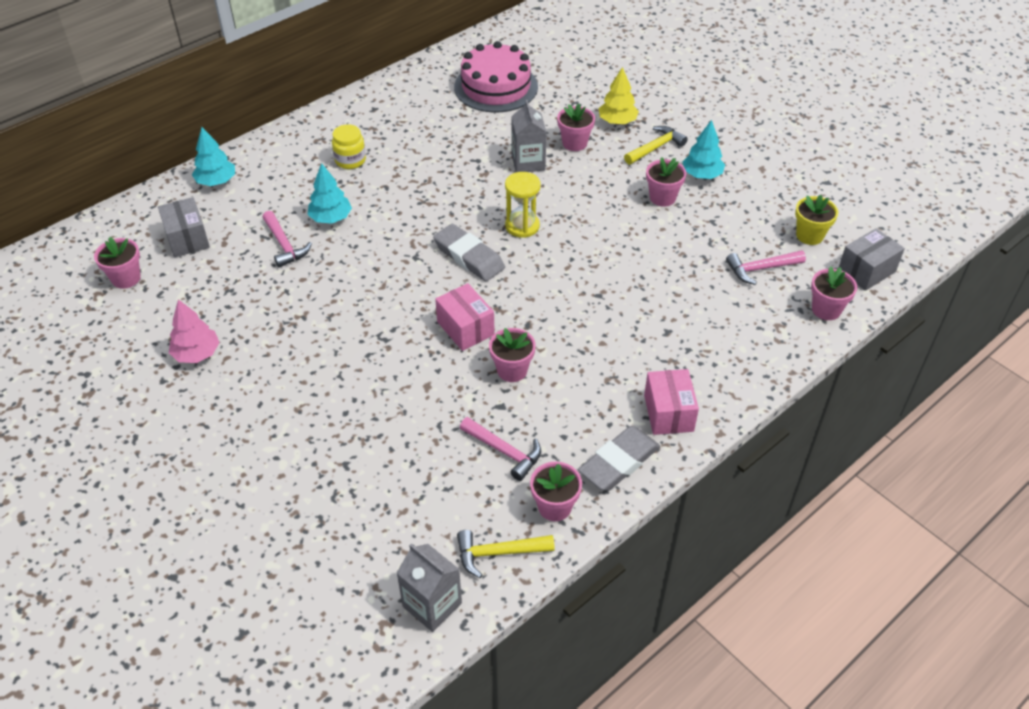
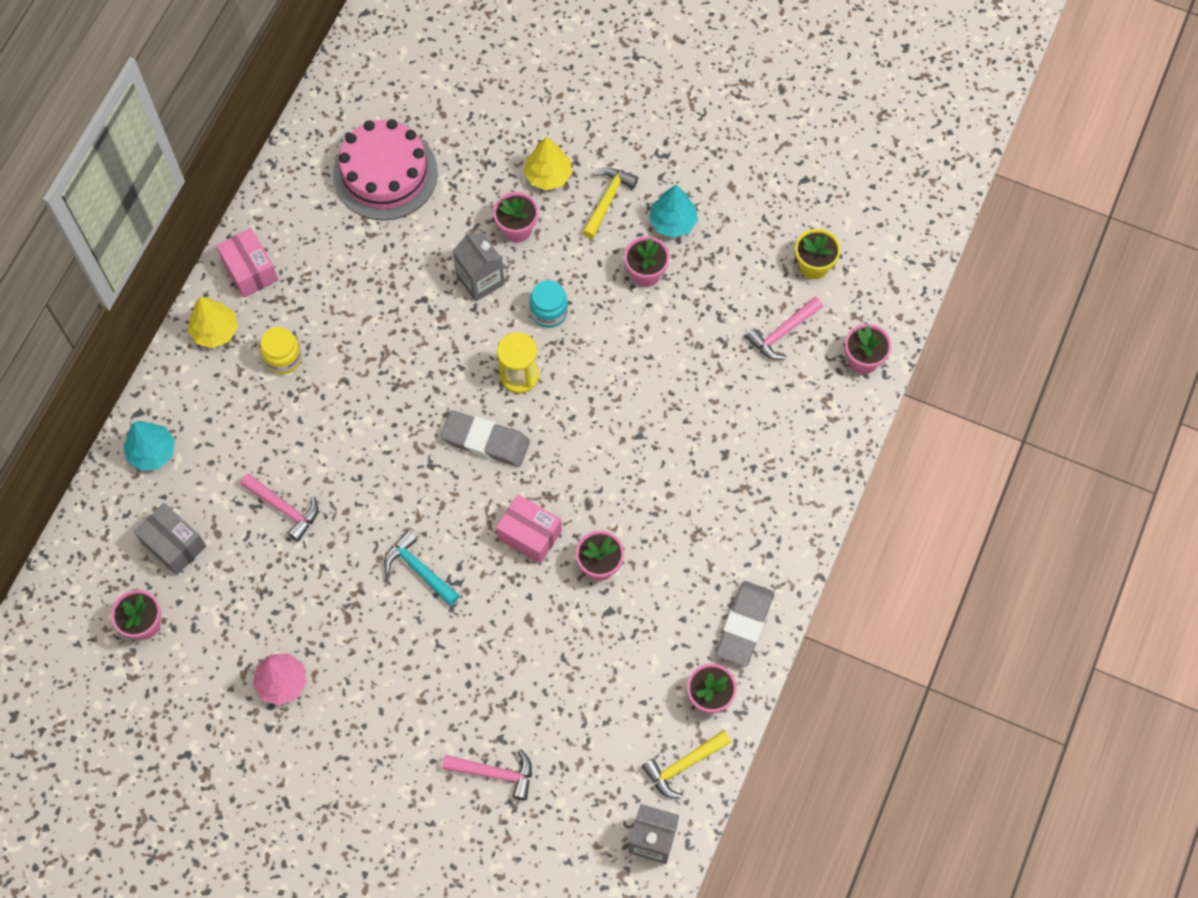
camera: 25 degrees left, 20 degrees up
turquoise tree [307,163,352,224] -> none
pink hammer [460,417,541,481] -> pink hammer moved to [442,749,532,800]
pink box [644,369,699,435] -> pink box moved to [216,228,278,298]
grey box [839,228,905,291] -> none
none -> yellow tree [188,297,238,348]
none -> turquoise hammer [384,530,460,606]
none -> turquoise jar [530,280,568,328]

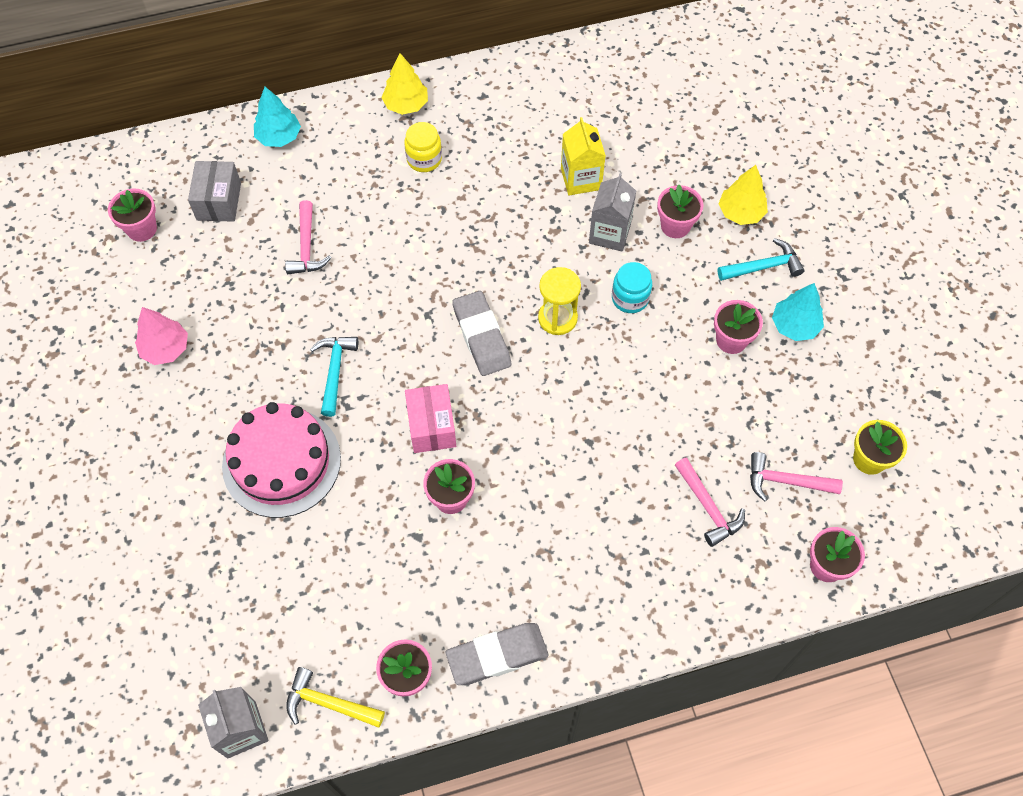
camera: 50 degrees right, 5 degrees down
pink box [216,228,278,298] -> none
pink cake [333,119,438,220] -> pink cake moved to [222,402,341,518]
pink hammer [442,749,532,800] -> pink hammer moved to [675,457,745,547]
yellow hammer [582,168,638,239] -> turquoise hammer [717,238,805,281]
none -> yellow carton [561,117,606,195]

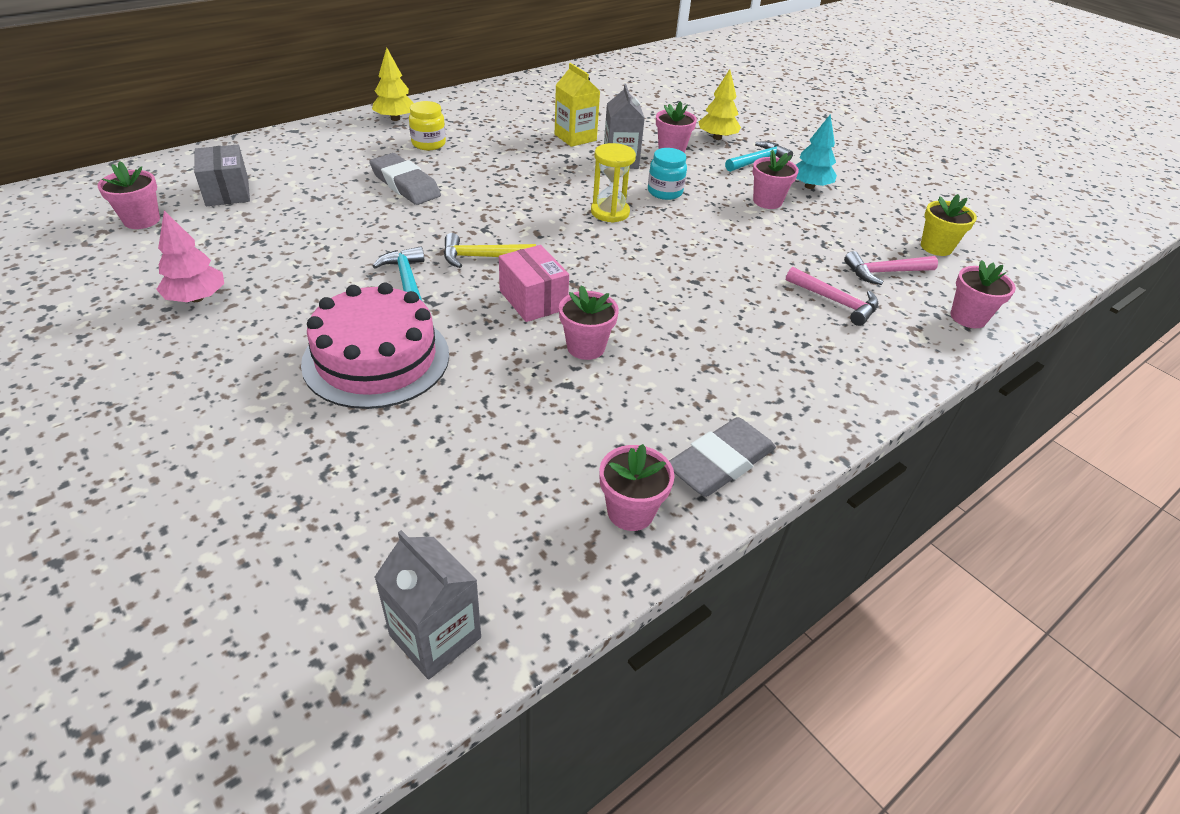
camera: 25 degrees left, 20 degrees down
turquoise tree [254,87,301,147] -> none
pink hammer [285,200,331,274] -> none
yellow hammer [286,667,385,728] -> yellow hammer moved to [444,233,536,268]
grey eraser [452,291,511,376] -> grey eraser moved to [369,153,441,205]

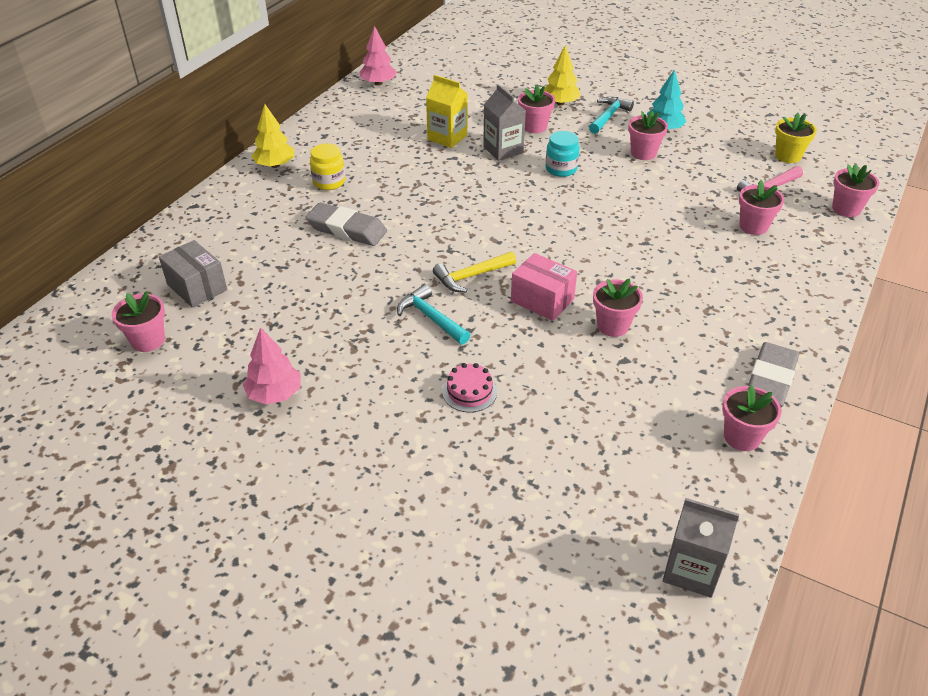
camera: 20 degrees left, 0 degrees up
pink cake [301,283,449,409] -> pink cake [442,363,497,412], size x0.44
yellow hourglass [591,143,636,223] -> none
pink hammer [786,267,878,326] -> pink flower pot [739,180,784,235]
none -> pink tree [360,26,397,85]

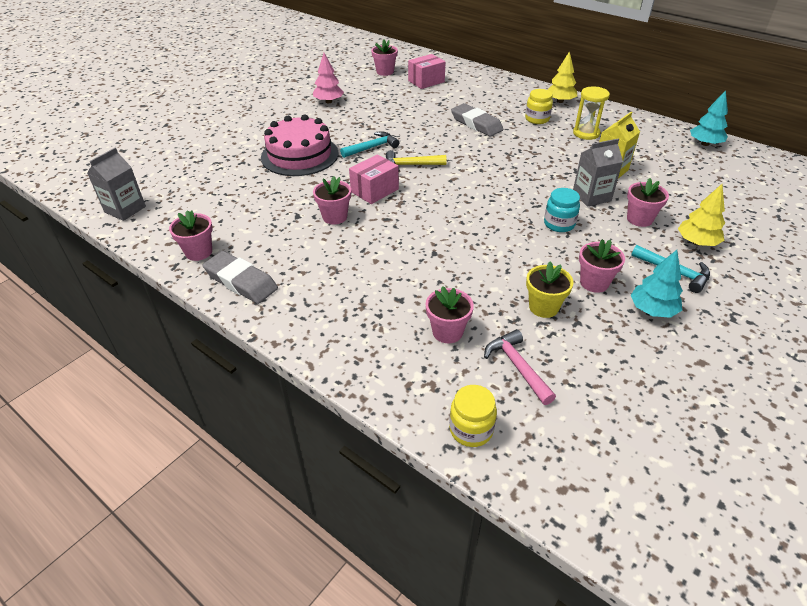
camera: 100 degrees right, 0 degrees up
grey box [159,240,227,308] -> pink box [408,54,446,89]
grey eraser [306,203,387,246] -> grey eraser turned 75 degrees counterclockwise [451,103,503,137]
pink tree [360,26,397,85] -> turquoise tree [690,90,728,146]
yellow hammer [433,252,516,293] -> yellow hammer turned 75 degrees counterclockwise [386,150,447,171]
pink cake [442,363,497,412] -> pink cake [261,114,339,176], size x2.25
yellow flower pot [775,112,817,163] -> yellow flower pot moved to [526,261,574,318]
pink flower pot [832,164,879,217] -> yellow jar [449,385,497,447]
none -> yellow hourglass [573,86,610,140]

